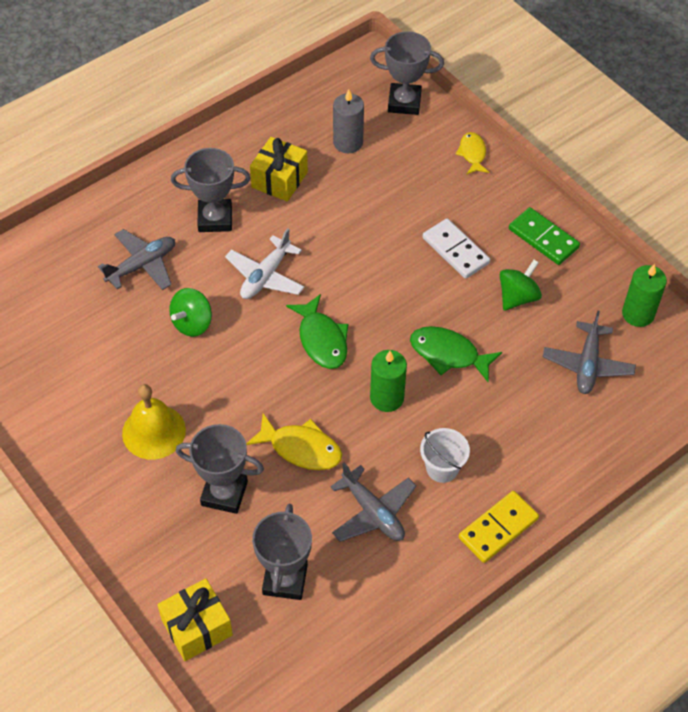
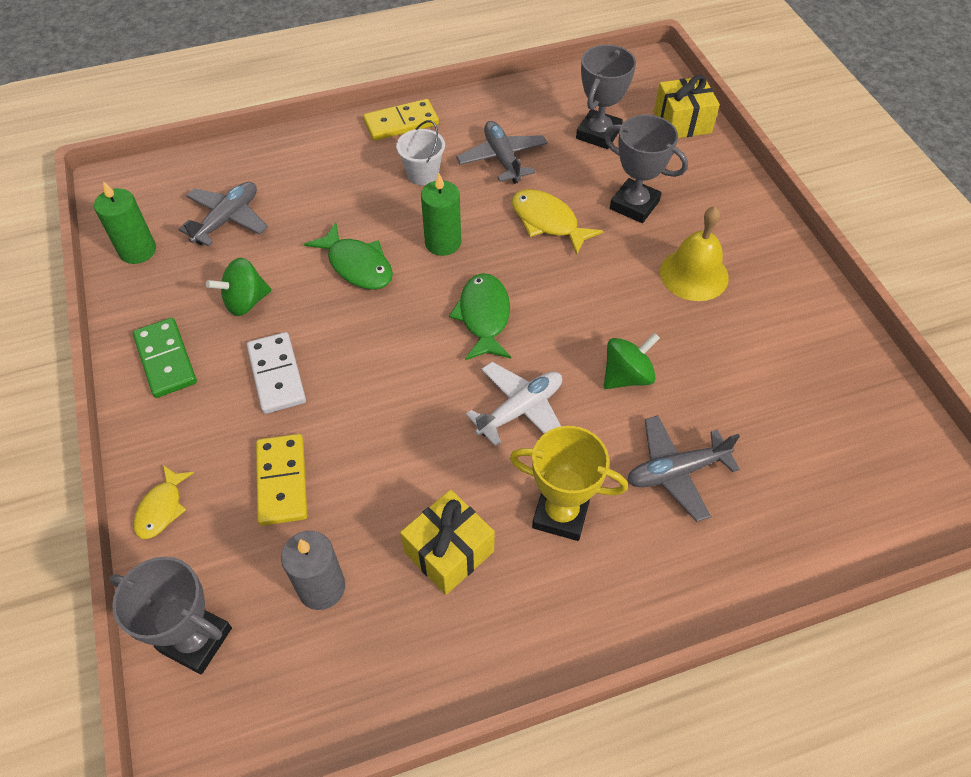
camera: 160 degrees left, 0 degrees up
grey trophy [171,148,251,232] -> yellow trophy [510,426,628,541]
none -> yellow domino [256,434,307,526]

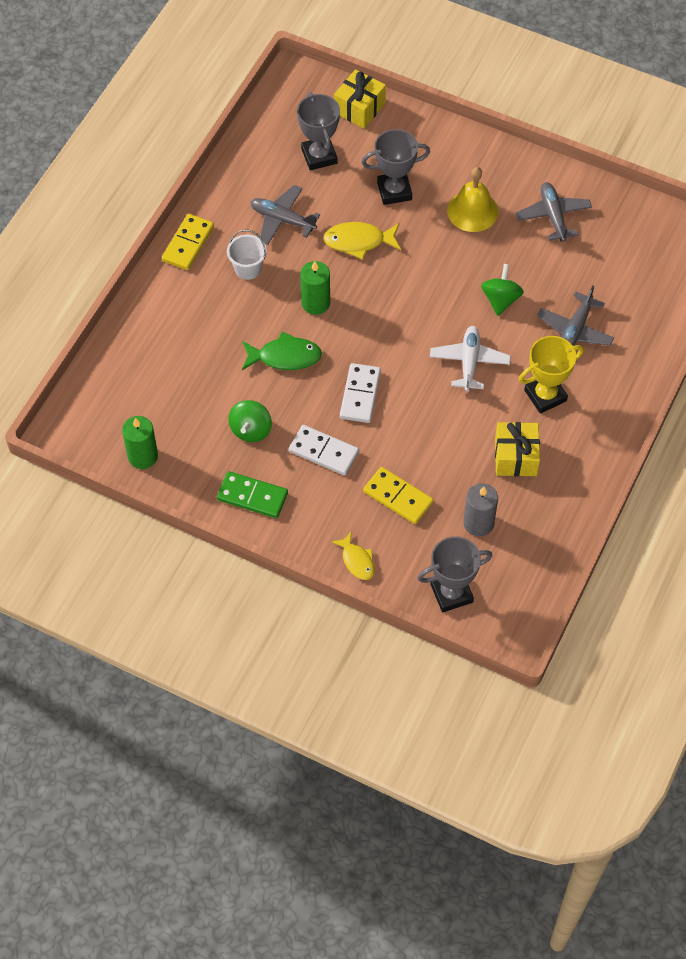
camera: 45 degrees left, 5 degrees up
grey plane [178,182,268,246] -> grey plane moved to [515,182,592,242]
green fish [449,273,511,360] -> none
none -> white domino [340,363,381,423]

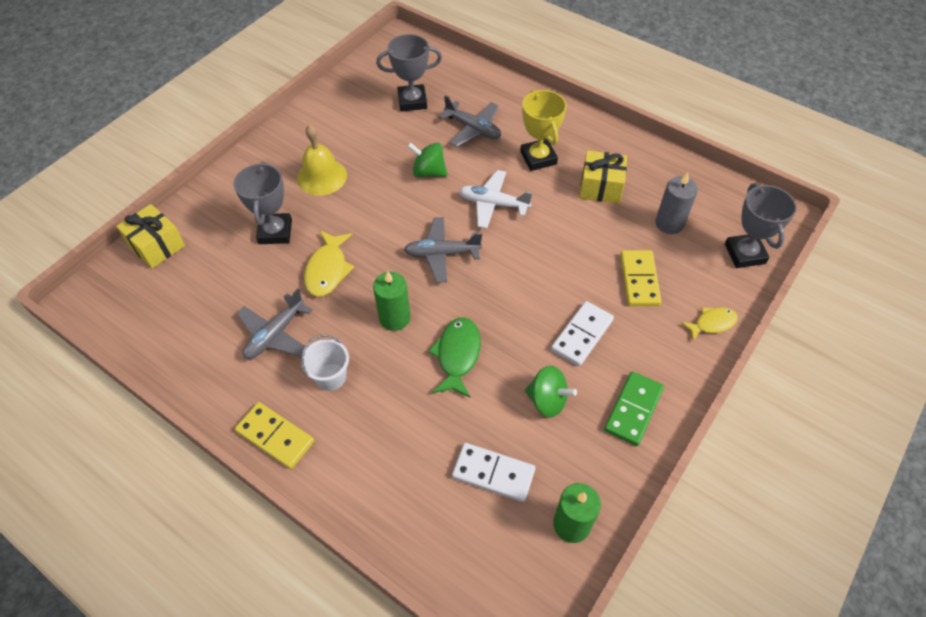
camera: 80 degrees left, 5 degrees down
grey trophy [297,92,340,170] -> grey trophy moved to [376,34,442,112]
white domino [340,363,381,423] -> white domino moved to [452,443,535,502]
yellow domino [363,467,434,524] -> yellow domino turned 45 degrees counterclockwise [620,250,662,306]
grey plane [515,182,592,242] -> grey plane moved to [404,217,482,282]

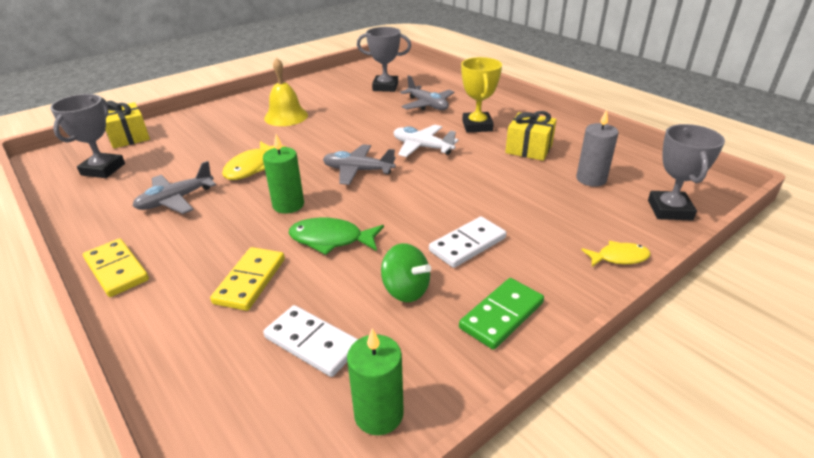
camera: 15 degrees right, 20 degrees down
grey trophy [234,162,292,244] -> grey trophy moved to [50,94,125,178]
white bucket [301,335,349,391] -> none
green spinning top [407,142,447,177] -> none
green fish [428,317,481,398] -> green fish turned 105 degrees counterclockwise [289,217,384,255]
yellow domino [620,250,662,306] -> yellow domino moved to [210,247,285,311]

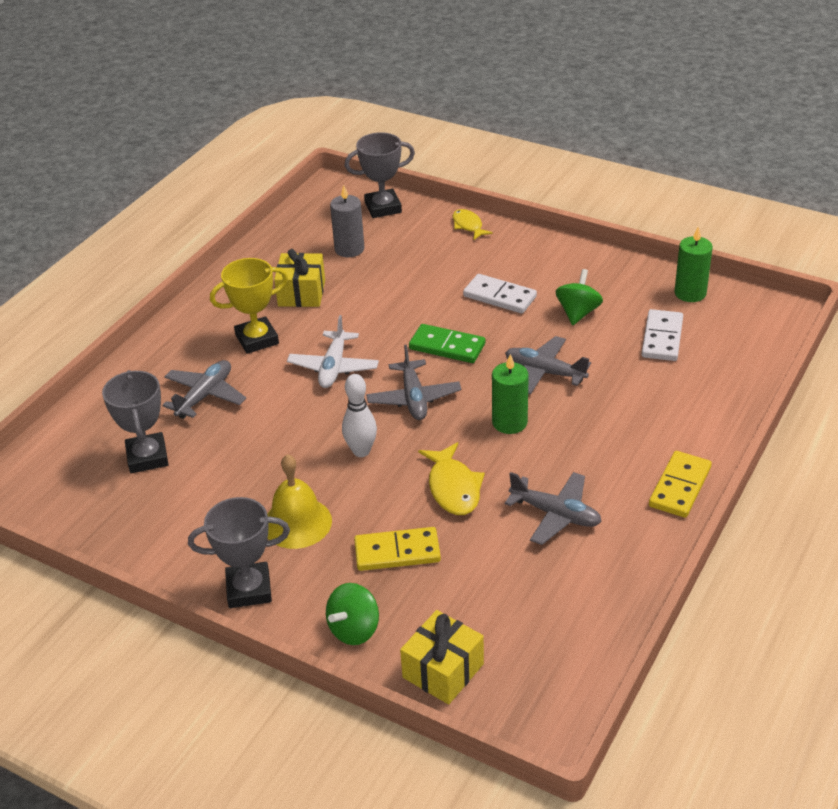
camera: 110 degrees left, 5 degrees up
grey trophy [50,94,125,178] -> grey trophy moved to [188,497,290,608]
yellow domino [210,247,285,311] -> yellow domino moved to [354,527,441,571]
yellow fish [222,141,286,180] -> yellow fish turned 75 degrees clockwise [418,442,485,515]
green fish [289,217,384,255] -> grey plane [505,336,591,395]
green domino [459,278,544,350] -> green domino moved to [409,324,485,363]
none -> green spinning top [326,583,379,645]
none -> white bowling pin [342,374,377,457]

